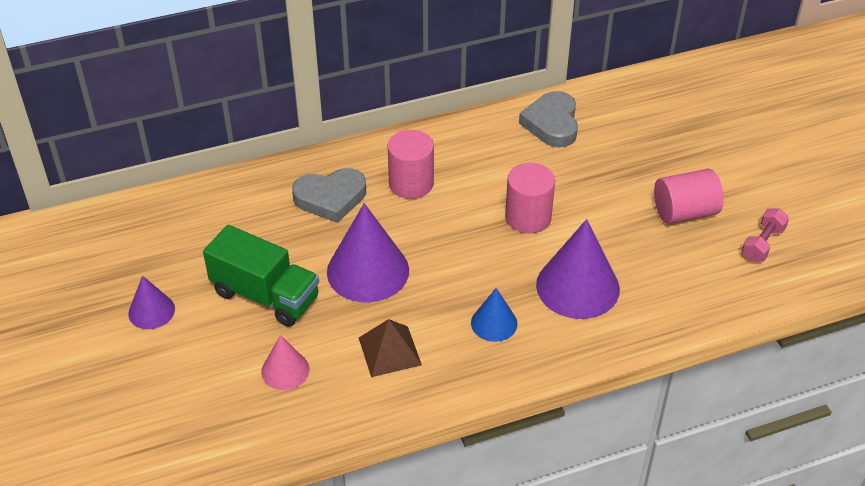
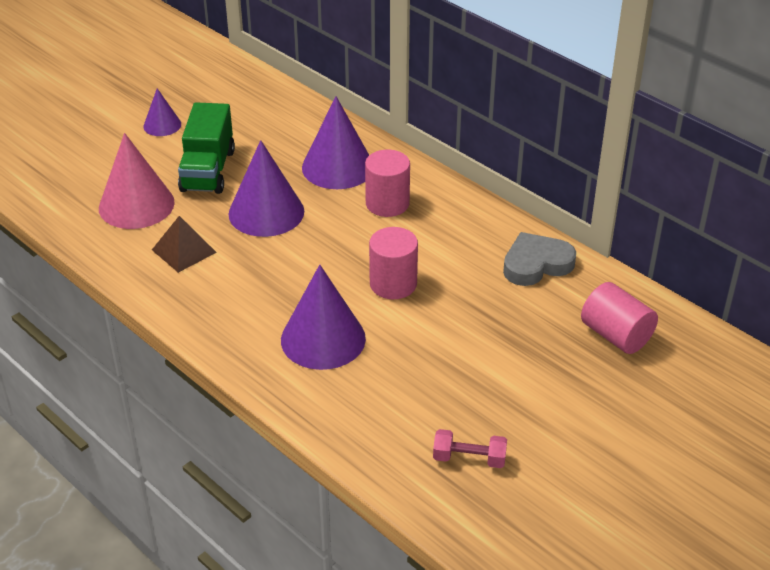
camera: 65 degrees right, 5 degrees down
pink cone [261,335,310,390] -> pink cone [99,133,175,229], size x1.84
grey heart [292,168,366,223] -> purple cone [302,96,369,189]
blue cone [471,288,518,342] -> none
pink cylinder [654,169,724,224] -> pink cylinder moved to [581,282,658,354]

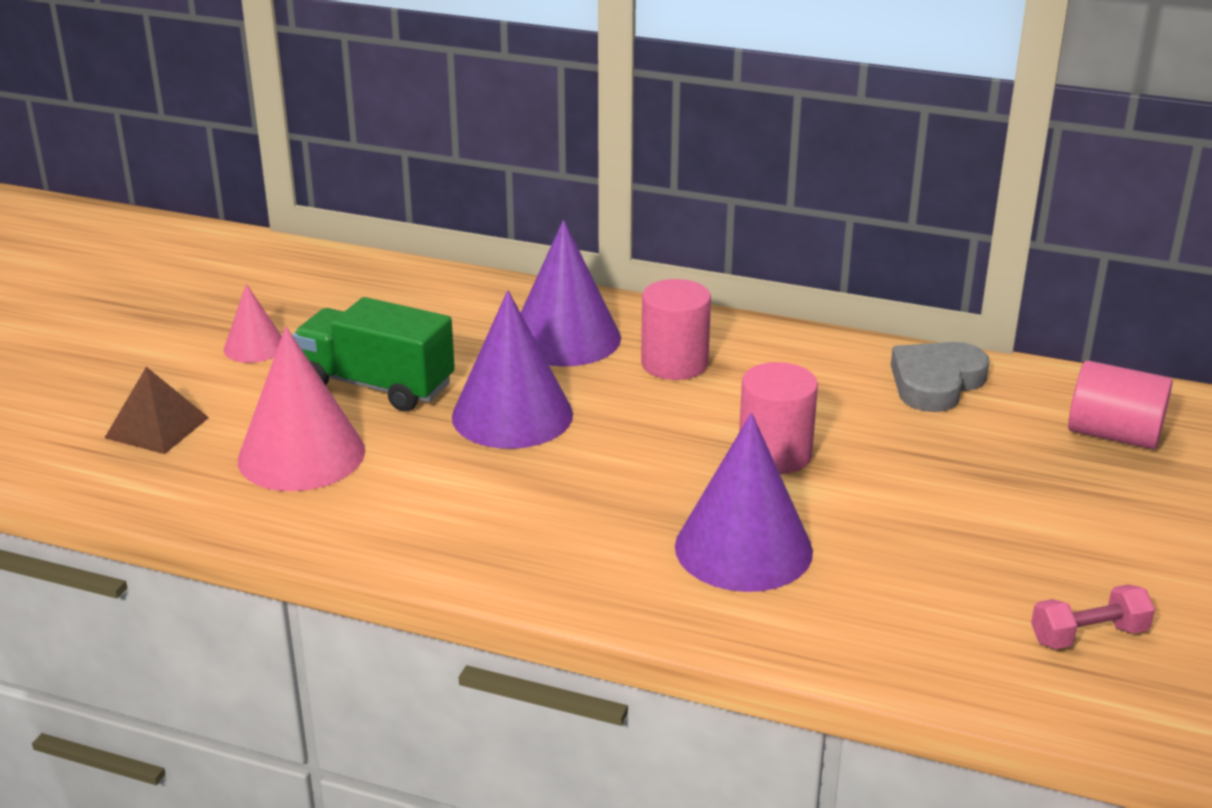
camera: 25 degrees left, 10 degrees down
purple cone [143,88,181,136] -> pink cone [224,284,282,363]
brown pyramid [152,216,217,273] -> brown pyramid moved to [105,367,209,454]
green truck [178,102,235,194] -> green truck turned 135 degrees clockwise [293,297,455,411]

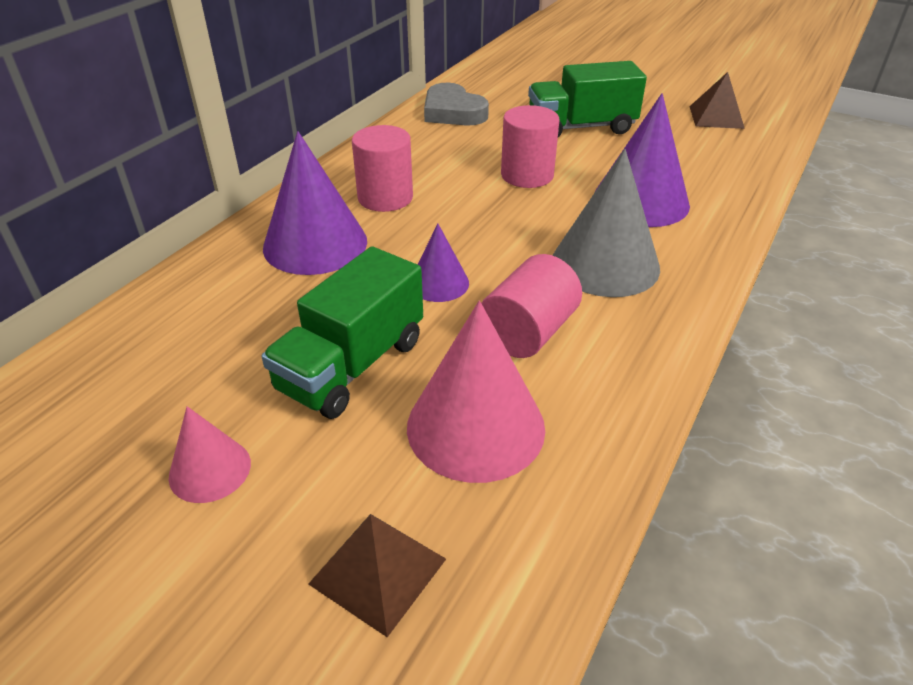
camera: 80 degrees left, 10 degrees up
purple cone [452,290,573,449] -> purple cone [417,224,469,302], size x0.54
pink dumbbell [1031,584,1155,649] -> brown pyramid [689,72,745,129]
pink cylinder [1068,360,1173,449] -> pink cylinder moved to [481,254,582,358]
none -> green truck [528,61,647,137]
none -> grey cone [553,149,660,297]

